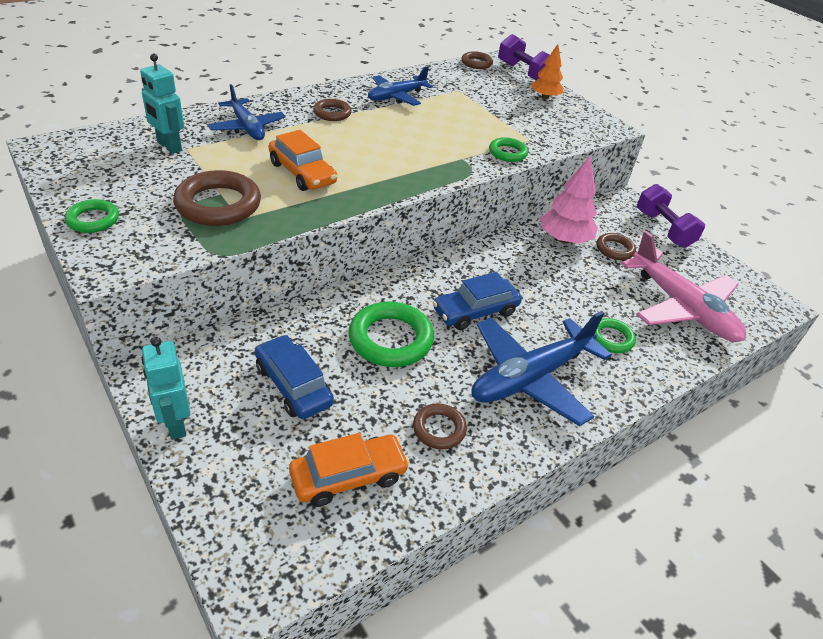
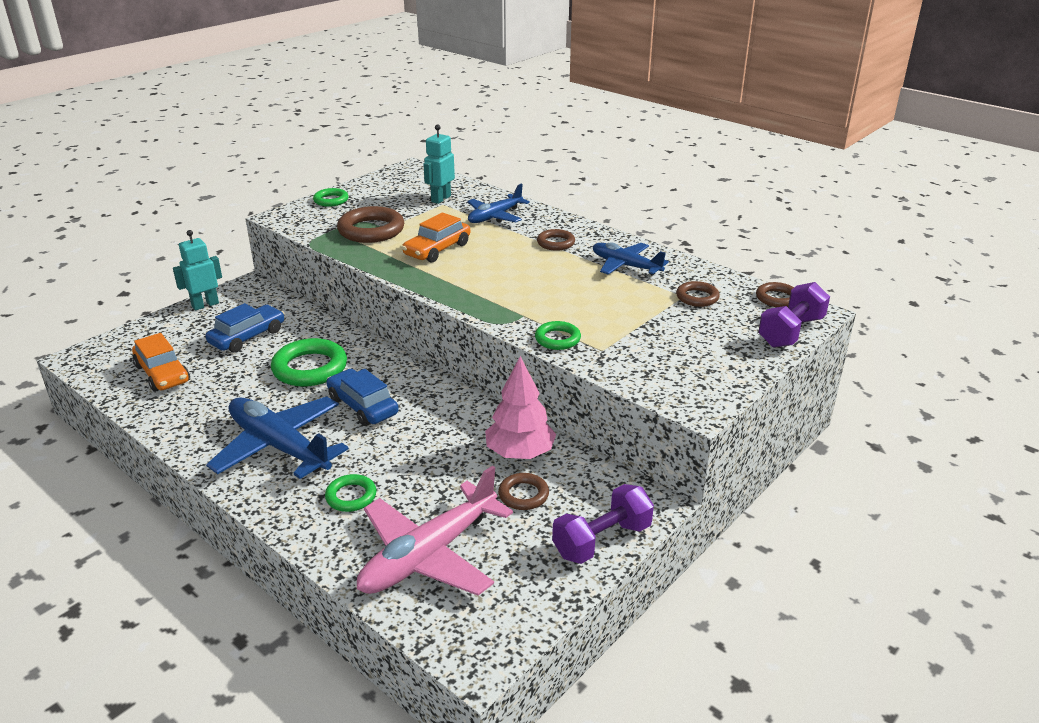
camera: 80 degrees right, 10 degrees down
brown ring [413,403,467,449] -> brown ring moved to [676,281,720,307]
orange tree [531,44,564,99] -> none

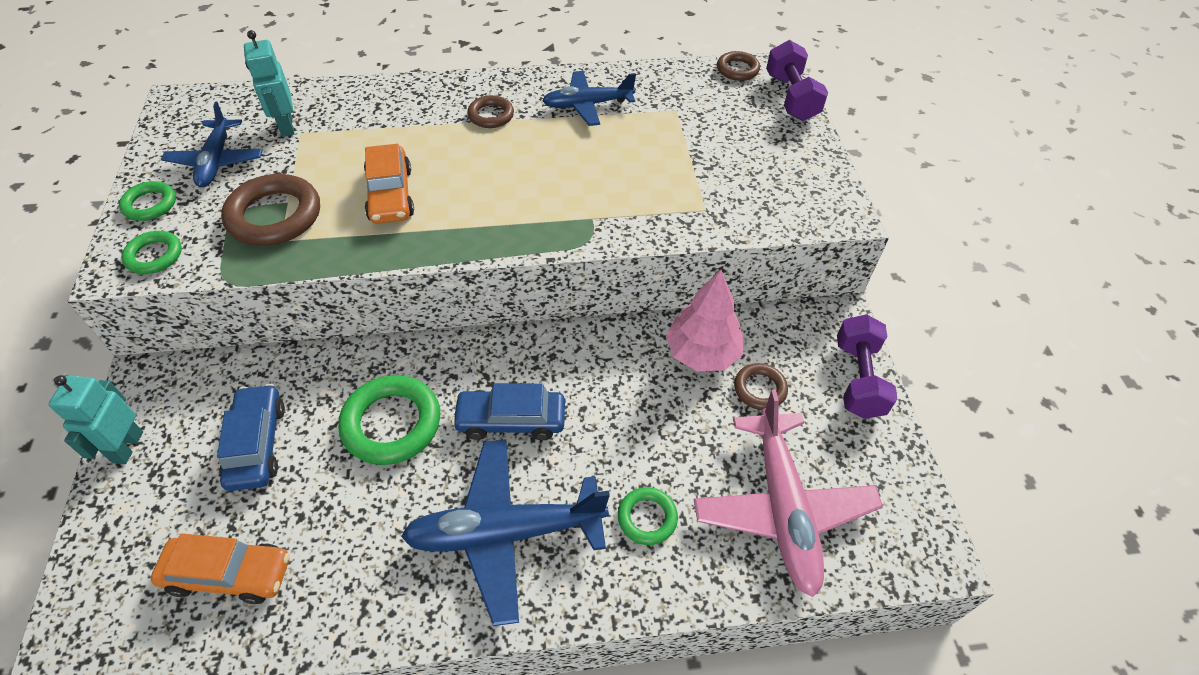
camera: 50 degrees left, 20 degrees up
blue plane [467,183,530,223] -> blue plane moved to [161,102,263,187]
green ring [535,321,581,350] -> green ring moved to [121,231,182,274]
brown ring [676,281,720,307] -> none

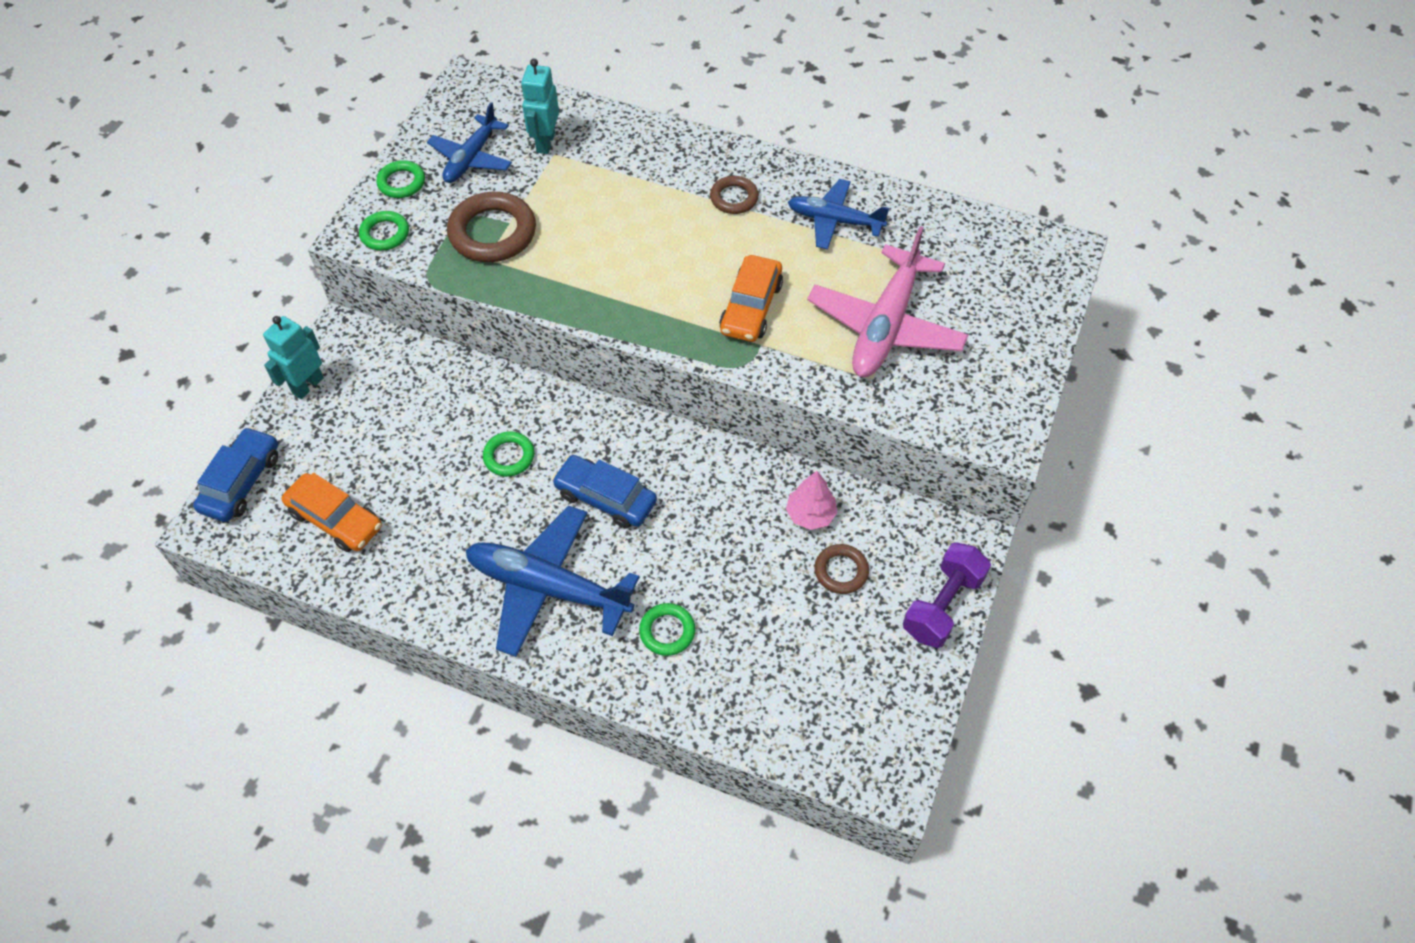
camera: 30 degrees right, 5 degrees up
blue car [217,384,285,491] -> blue car moved to [193,427,278,522]
green ring [338,375,440,465] -> green ring [483,431,534,477], size x0.56
orange car [364,144,414,224] -> orange car moved to [719,255,783,342]
pink tree [666,270,743,372] -> pink tree [786,471,838,530], size x0.65
pink plane [694,389,883,597] -> pink plane moved to [807,226,968,377]
brown ring [717,51,760,81] -> none
purple dumbbell [766,40,828,121] -> none

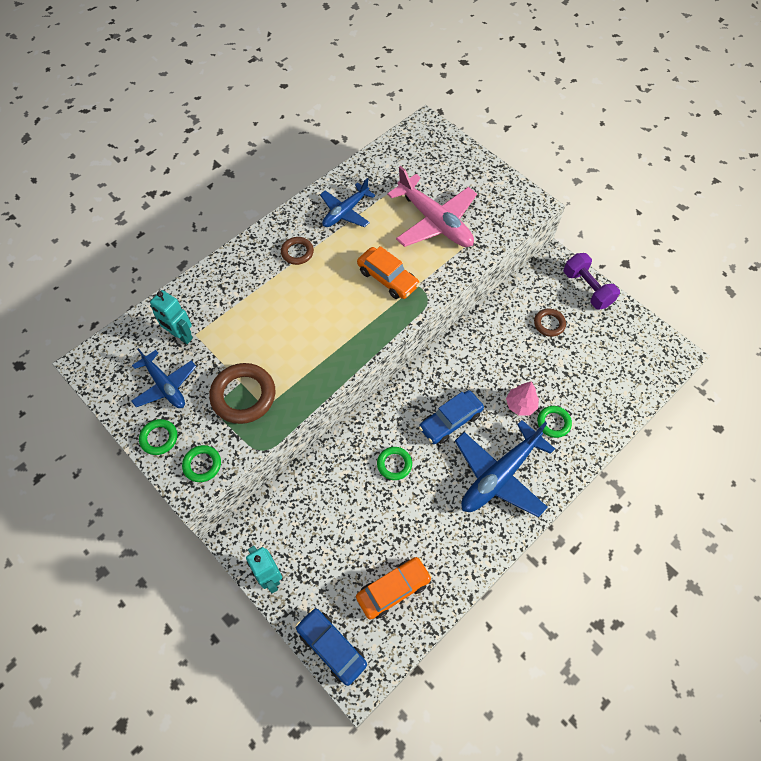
camera: 65 degrees left, 5 degrees up
pink tree [786,471,838,530] -> pink tree moved to [506,381,539,416]

